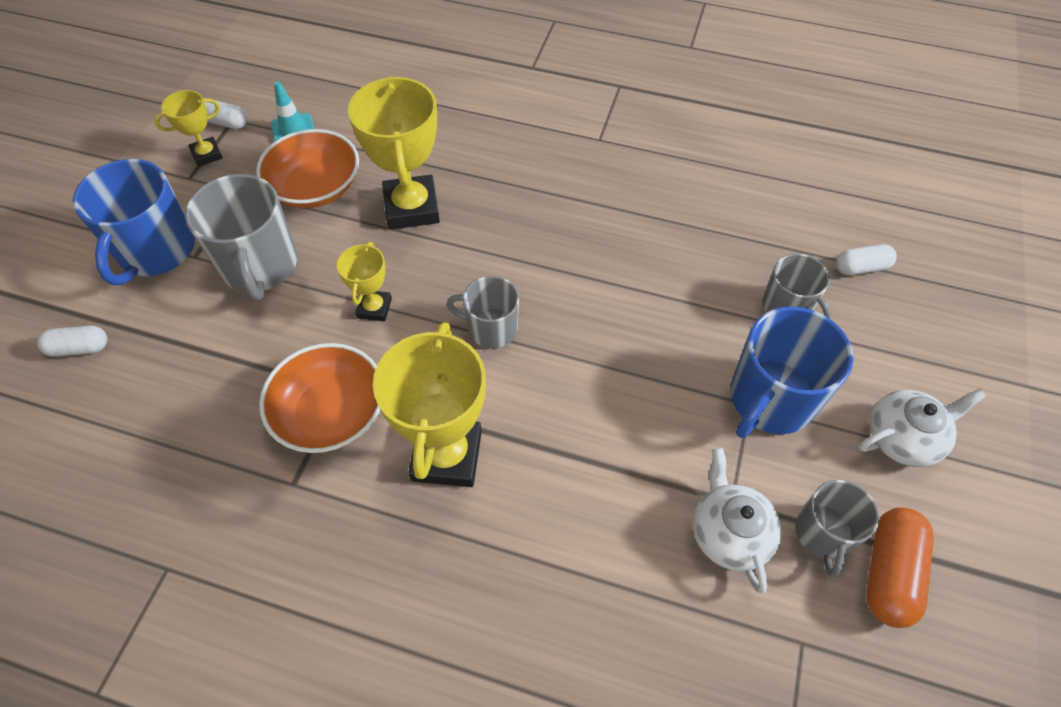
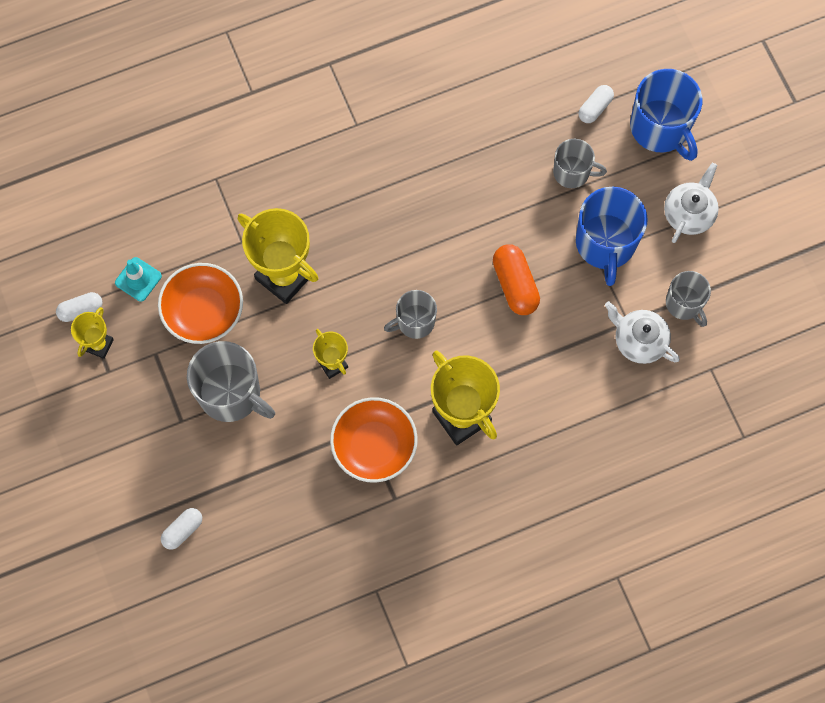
camera: 40 degrees left, 15 degrees up
blue mug [73,159,195,285] -> blue mug moved to [630,69,702,161]
orange capsule [867,508,934,628] -> orange capsule moved to [493,245,540,315]

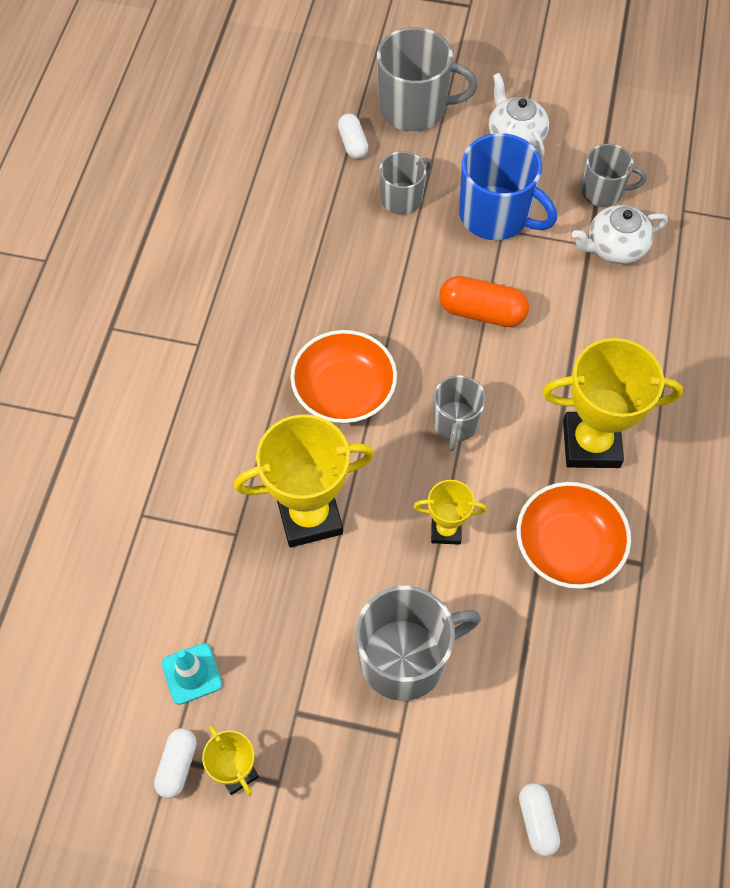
camera: 55 degrees left, 10 degrees down
orange bowl [158,263,243,344] -> orange bowl moved to [290,330,397,423]
blue mug [630,69,702,161] -> grey mug [377,27,478,131]

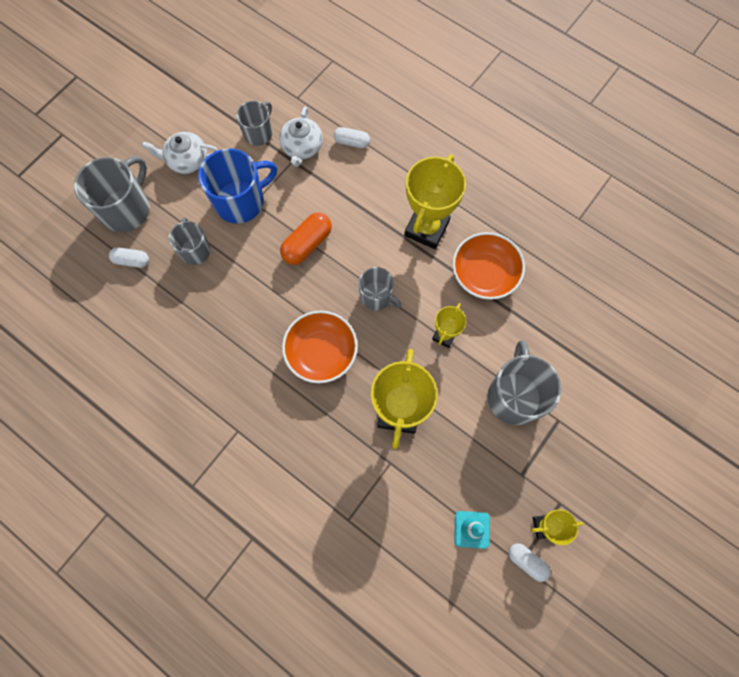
camera: 65 degrees left, 10 degrees up
white capsule [519,783,560,857] -> white capsule moved to [333,127,370,148]

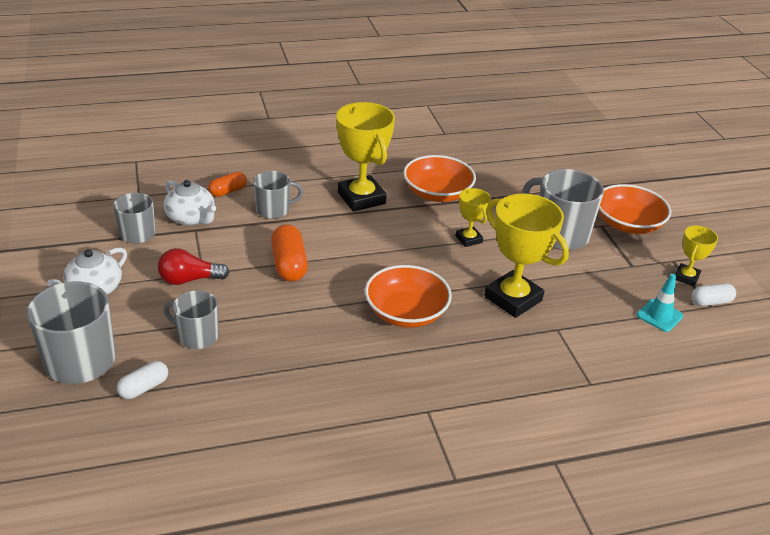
camera: 55 degrees left, 35 degrees down
blue mug [198,148,277,224] -> red light bulb [158,248,229,285]
white capsule [333,127,370,148] -> orange capsule [208,172,247,197]
grey mug [358,267,401,310] -> grey mug moved to [253,171,303,219]
none -> orange bowl [599,184,671,234]

